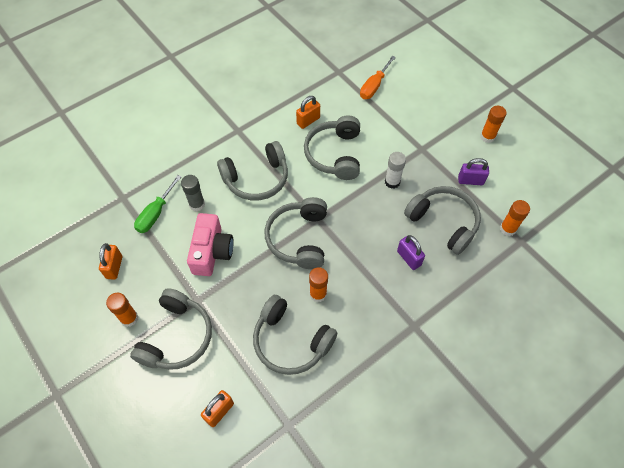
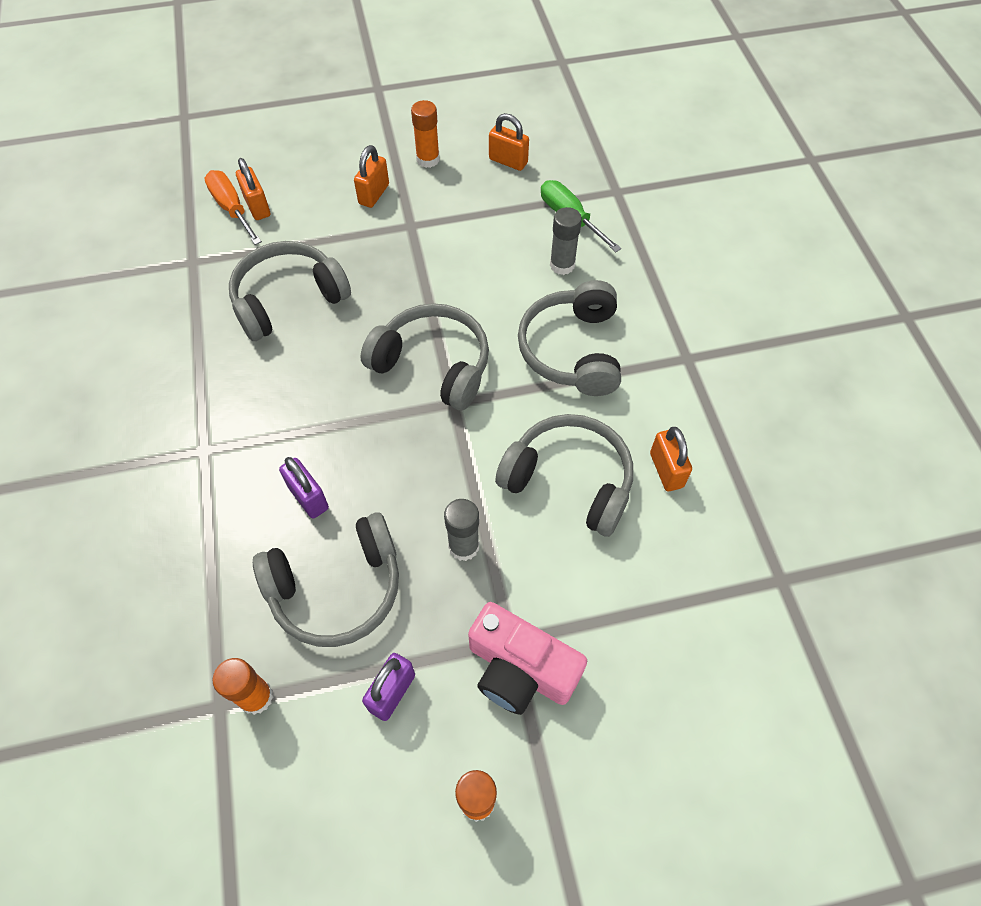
camera: 115 degrees right, 0 degrees up
grey headphones [130,288,212,370] -> orange padlock [354,145,389,208]
pink camera [187,213,234,276] -> pink camera moved to [468,602,587,715]
orange glue stick [309,267,328,302] -> none
orange screwdriver [360,56,396,99] -> orange screwdriver moved to [204,170,262,245]
white glue stick [385,152,406,189] -> grey glue stick [444,499,479,561]
purple padlock [397,235,425,270] -> purple padlock turned 60 degrees clockwise [279,457,329,518]

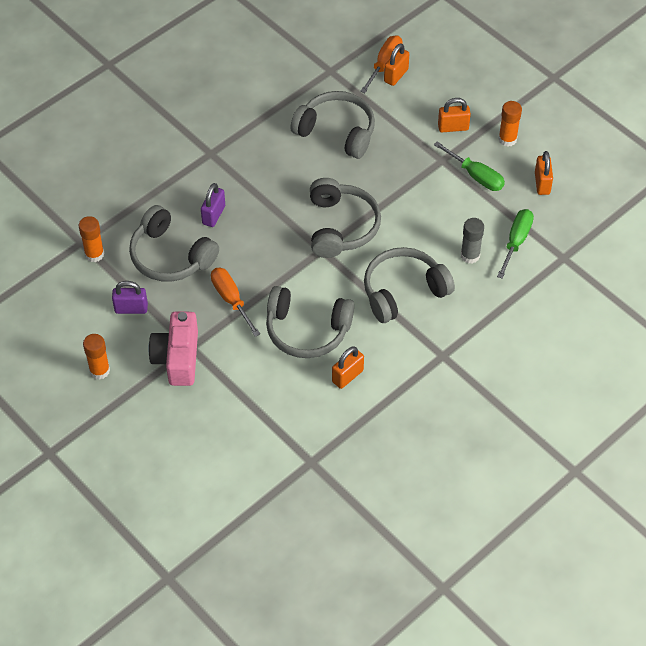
camera: 60 degrees right, 5 degrees down
grey glue stick [444,499,479,561] -> orange screwdriver [211,268,260,337]
grey headphones [495,414,633,537] -> grey headphones turned 105 degrees clockwise [266,286,354,358]
none -> green screwdriver [434,142,505,191]

